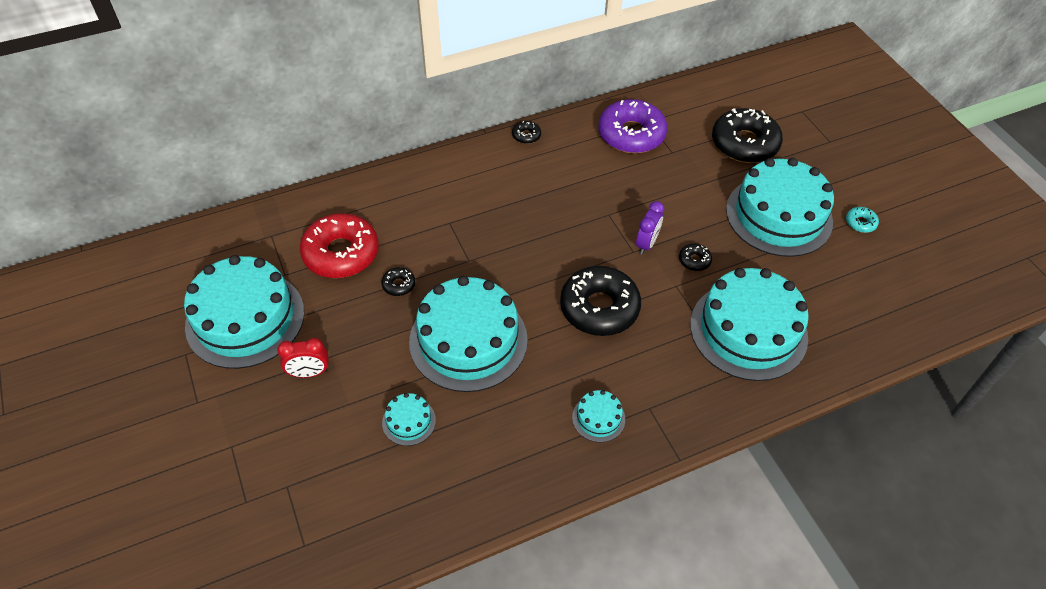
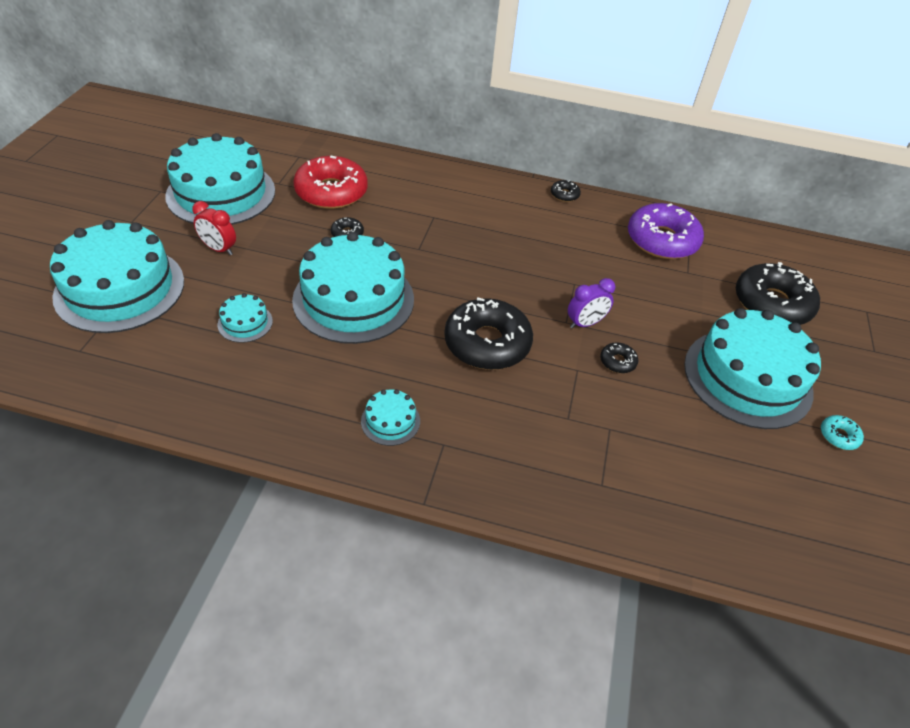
camera: 35 degrees right, 5 degrees down
turquoise cake [690,268,809,381] -> turquoise cake moved to [50,220,184,333]

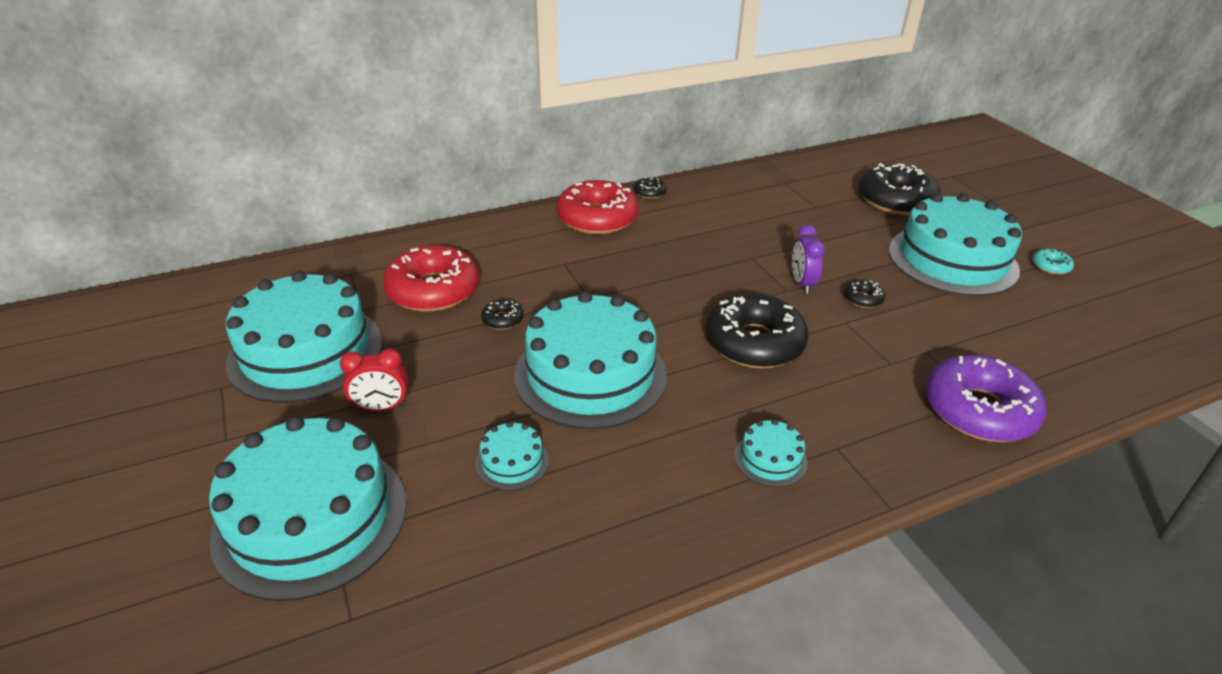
camera: 35 degrees left, 10 degrees down
purple clock [568,278,615,329] -> purple clock turned 150 degrees clockwise [792,225,825,294]
purple donut [628,203,704,259] -> purple donut moved to [925,355,1047,442]
none -> red donut [556,180,639,234]

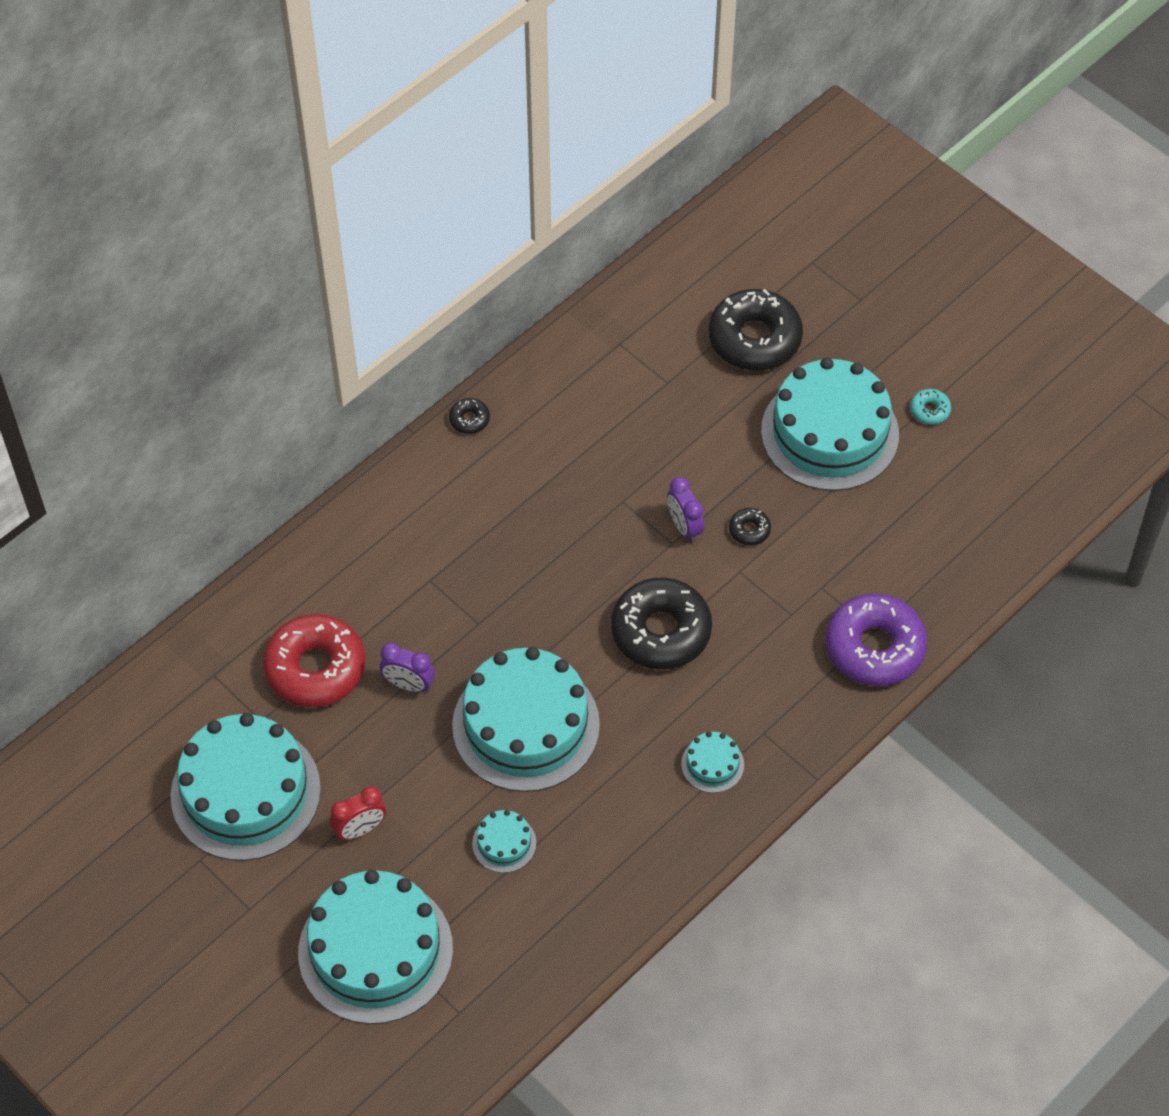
camera: 20 degrees left, 20 degrees up
black donut [481,299,523,330] -> purple clock [380,643,435,692]
red donut [556,180,639,234] -> none

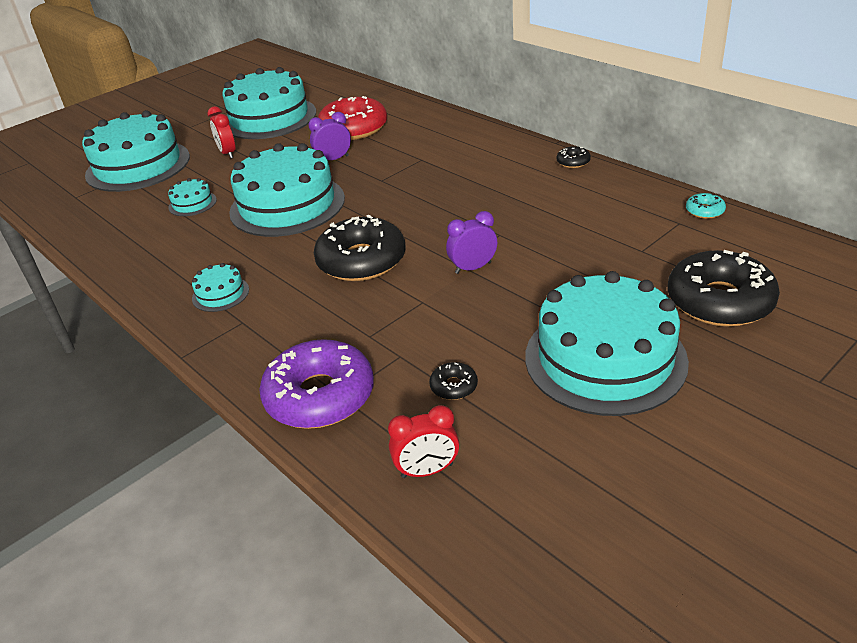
camera: 95 degrees right, 20 degrees down
purple clock [380,643,435,692] -> purple clock turned 45 degrees clockwise [308,112,351,160]
black donut [729,508,771,545] -> black donut moved to [429,362,478,400]
turquoise donut [910,389,951,424] -> turquoise donut moved to [686,193,726,219]
none -> red clock [388,405,459,478]

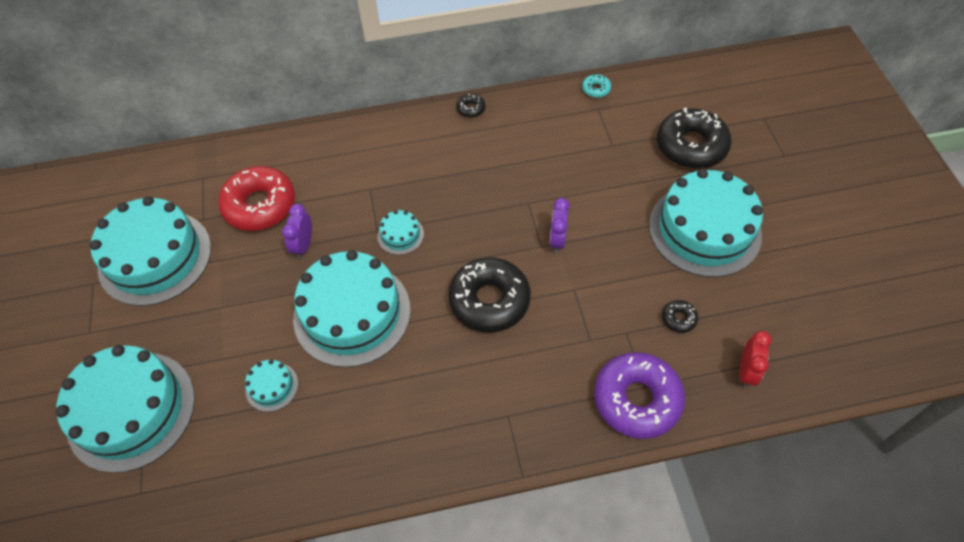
camera: 60 degrees left, 20 degrees up
turquoise cake [192,263,249,312] -> turquoise cake moved to [377,210,424,255]
red clock [208,106,235,159] -> none

